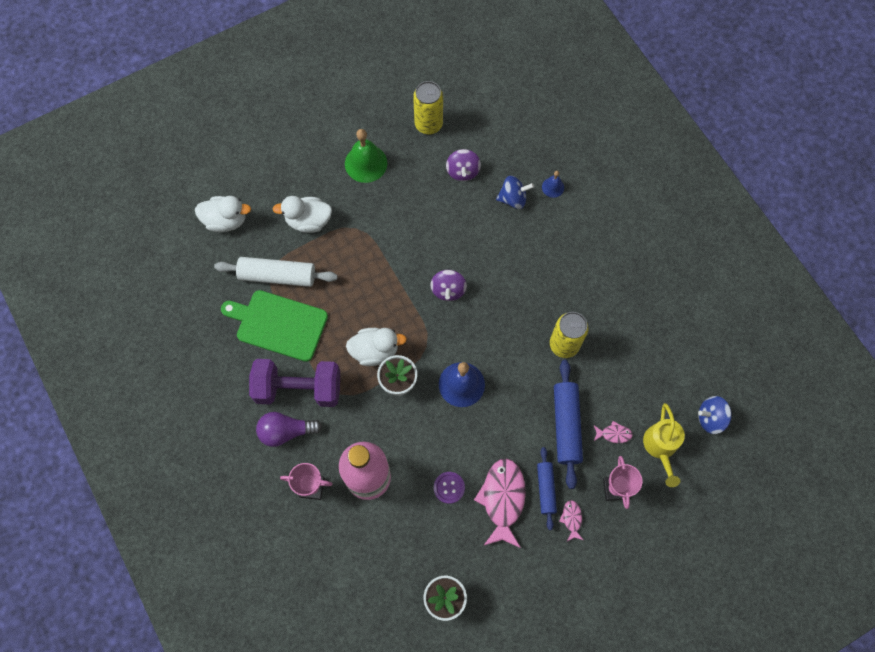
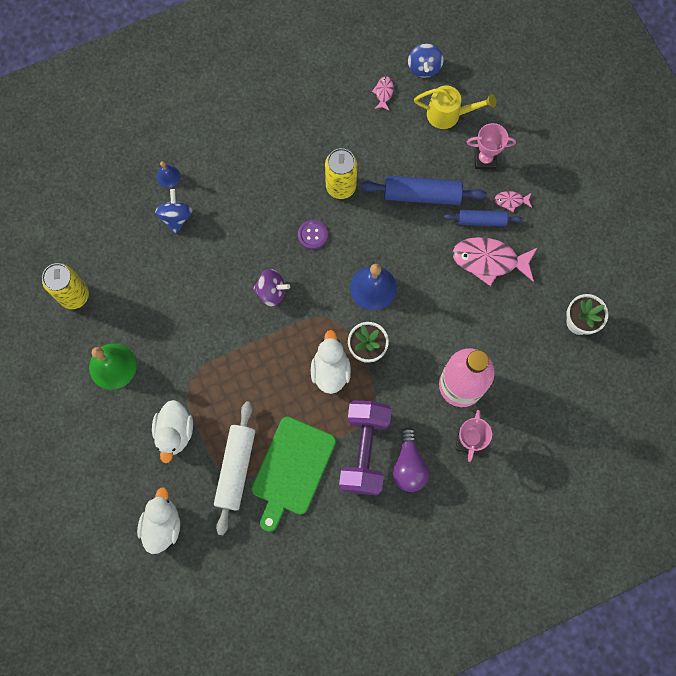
camera: 85 degrees left, 5 degrees up
purple button [434,472,465,504] -> purple button moved to [298,220,328,249]
purple spinning top [446,149,481,181] -> none
pink fish [594,421,633,443] -> pink fish moved to [372,76,394,111]

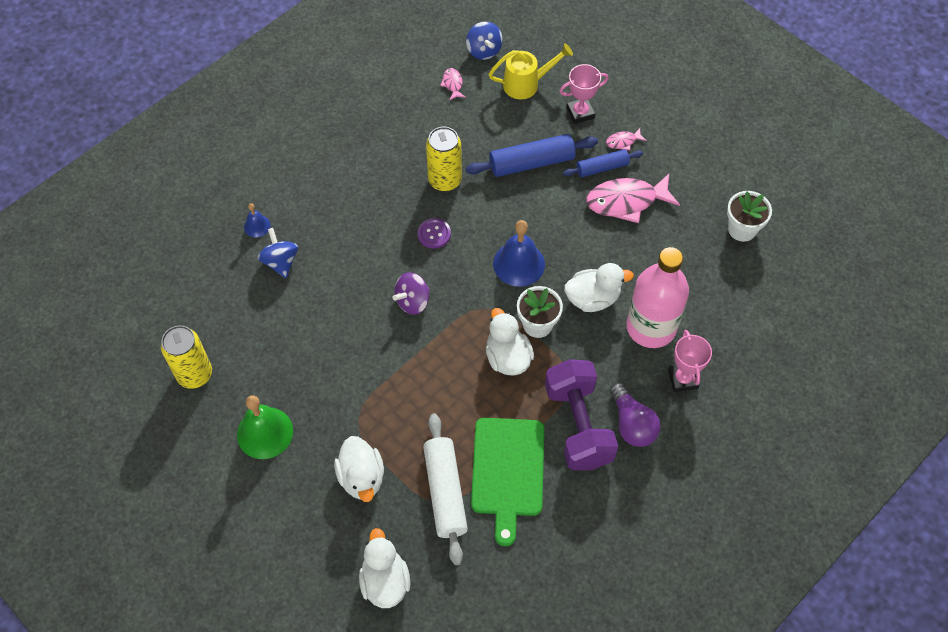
camera: 20 degrees left, 15 degrees down
purple spinning top [253,269,290,307] -> purple spinning top turned 150 degrees clockwise [393,272,430,315]
none -> white duck [564,263,634,312]

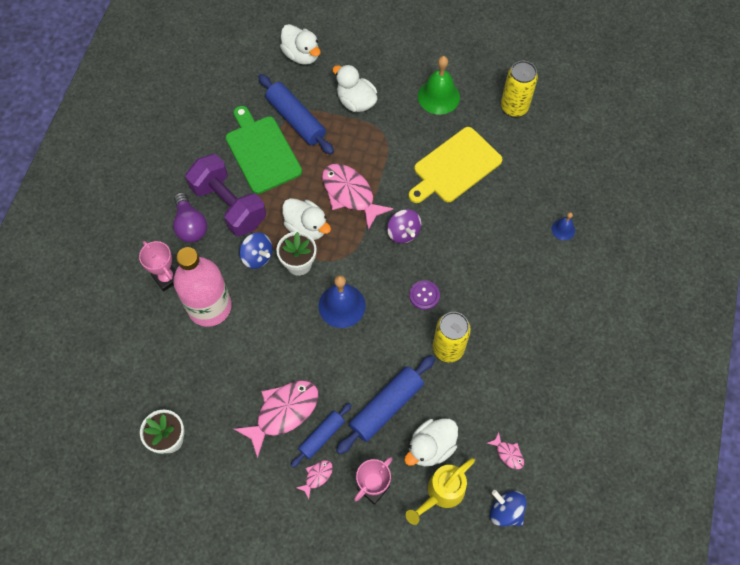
camera: 150 degrees right, 5 degrees up
blue spinning top [258,228,298,278] -> blue spinning top moved to [240,232,273,269]
purple spinning top [393,272,430,315] -> purple spinning top turned 135 degrees clockwise [387,209,421,244]
white rolling pin [423,413,468,565] -> blue rolling pin [258,74,334,155]
white duck [564,263,634,312] -> white duck moved to [404,419,458,466]
purple light bulb [610,383,661,447] -> purple light bulb turned 150 degrees counterclockwise [173,192,207,243]
none -> pink fish [322,164,394,230]
none -> yellow cutting board [409,127,502,203]

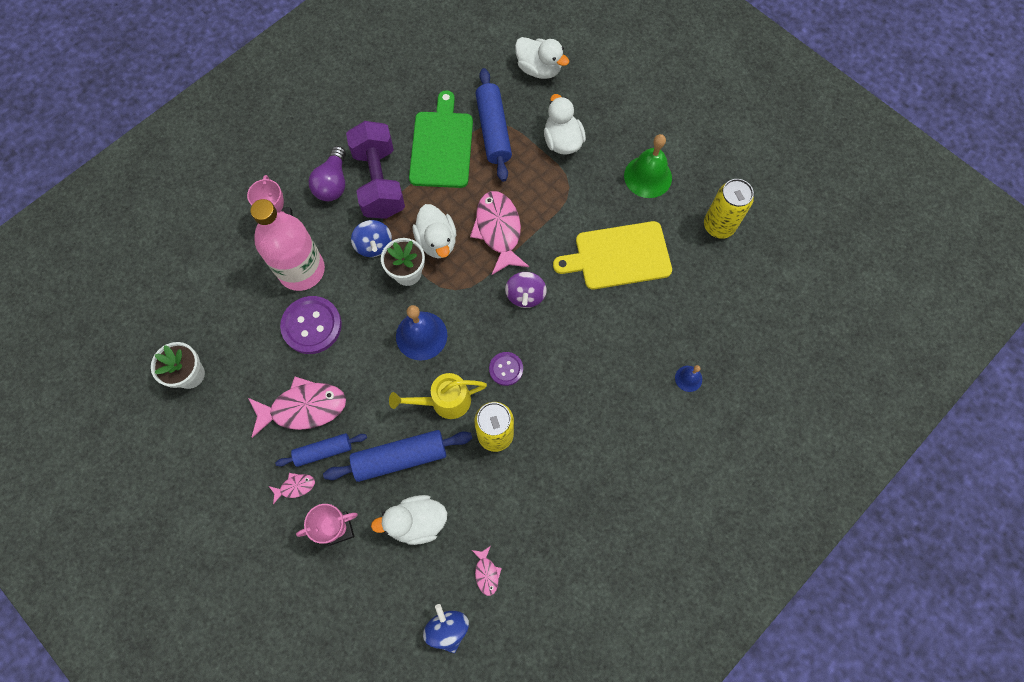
camera: 30 degrees right, 5 degrees up
white duck [280,24,321,65] -> white duck turned 45 degrees counterclockwise [515,37,569,79]
yellow watering can [406,458,475,525] -> yellow watering can moved to [389,373,487,419]
none -> purple button [280,296,342,354]

